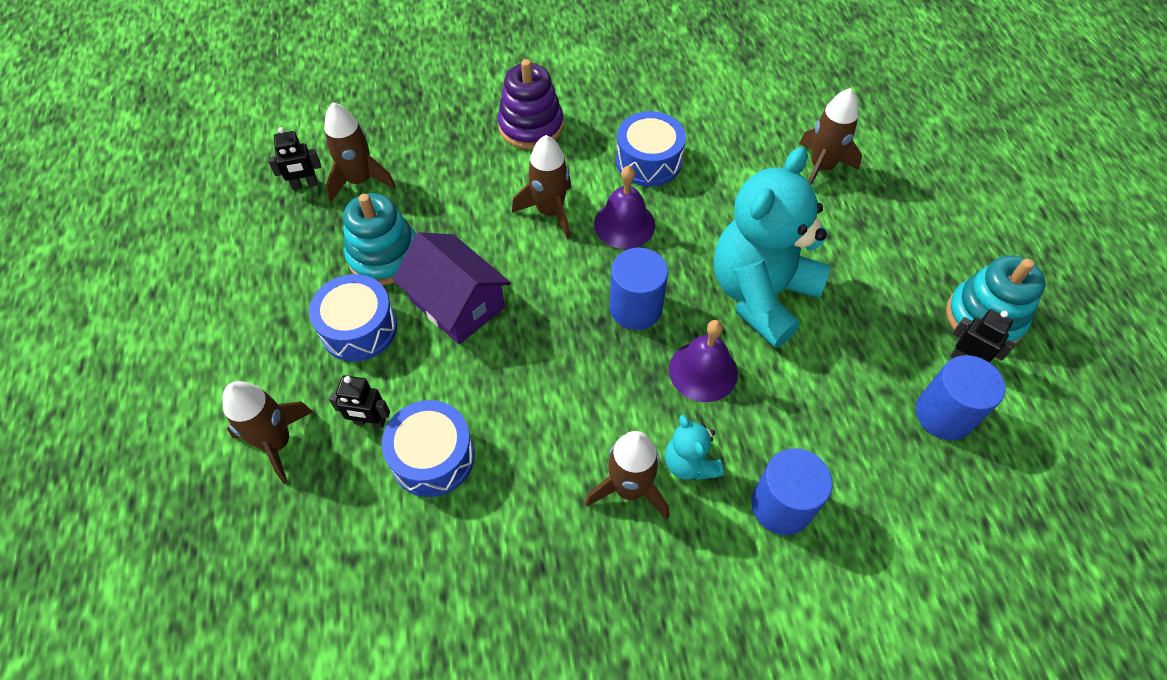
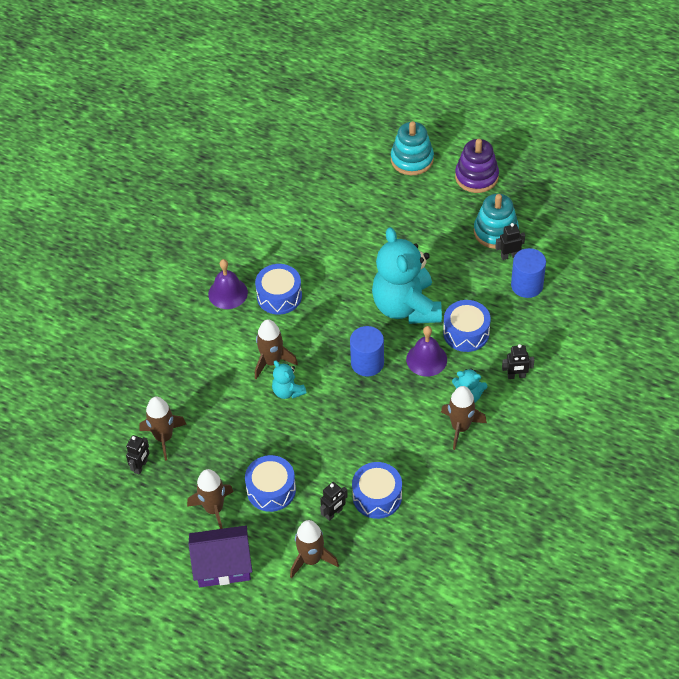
camera: 50 degrees left, 5 degrees down
turquoise stacking toy [343,193,416,285] -> turquoise stacking toy moved to [391,121,434,175]
purple house [393,232,511,344] -> purple house moved to [189,525,252,587]
purple stacking toy [497,59,564,150] -> purple stacking toy moved to [455,139,499,193]
purple bell [594,165,655,249] -> purple bell moved to [208,259,248,309]
blue cylinder [751,448,832,535] -> black robot [502,344,534,379]
brown rocket [799,88,862,185] -> brown rocket moved to [187,469,234,529]
none -> turquoise teddy bear [272,360,307,399]
none -> blue drum [443,300,491,352]

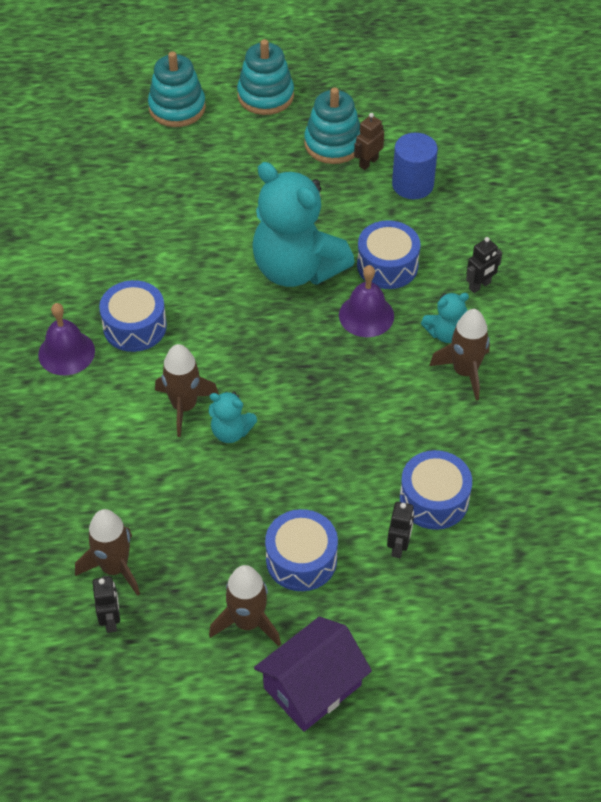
camera: 35 degrees left, 0 degrees up
brown rocket [290,520,339,578] -> none
blue cylinder [350,326,384,377] -> none
purple stacking toy [455,139,499,193] -> turquoise stacking toy [237,39,294,115]
black robot [495,223,525,260] -> brown robot [354,113,384,170]

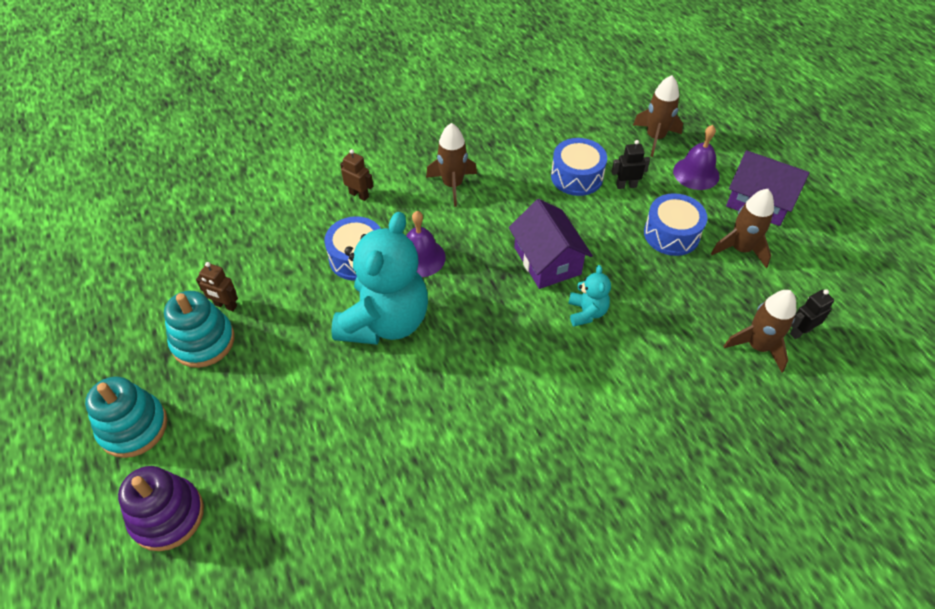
camera: 110 degrees left, 0 degrees up
purple bell [38,303,95,375] -> purple bell moved to [673,125,720,190]
blue drum [99,280,167,352] -> none
turquoise stacking toy [148,51,206,127] -> purple stacking toy [118,466,204,551]
brown rocket [155,344,219,437] -> brown rocket moved to [633,75,683,157]
blue cylinder [392,133,438,199] -> none
turquoise teddy bear [421,293,469,343] -> none
black robot [466,237,502,293] -> brown robot [340,149,373,201]
none -> purple house [509,199,593,289]

